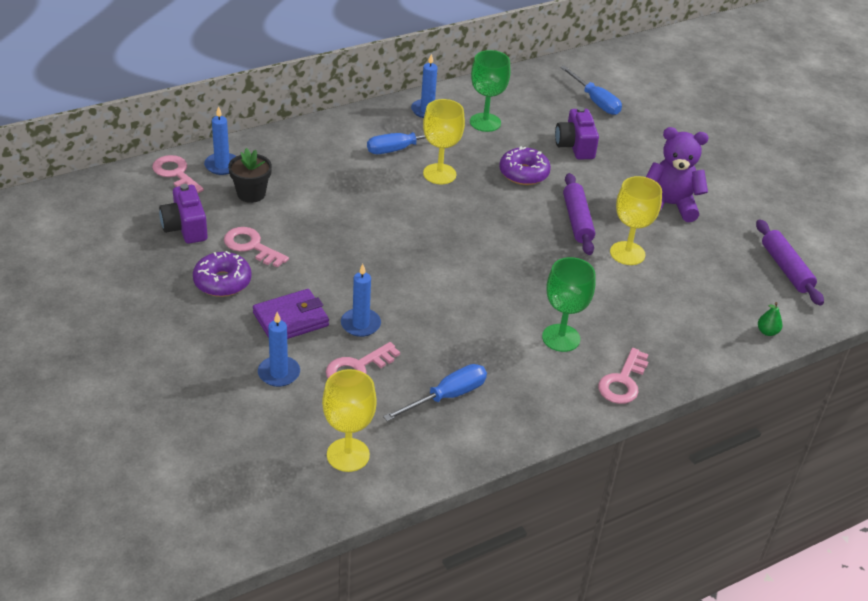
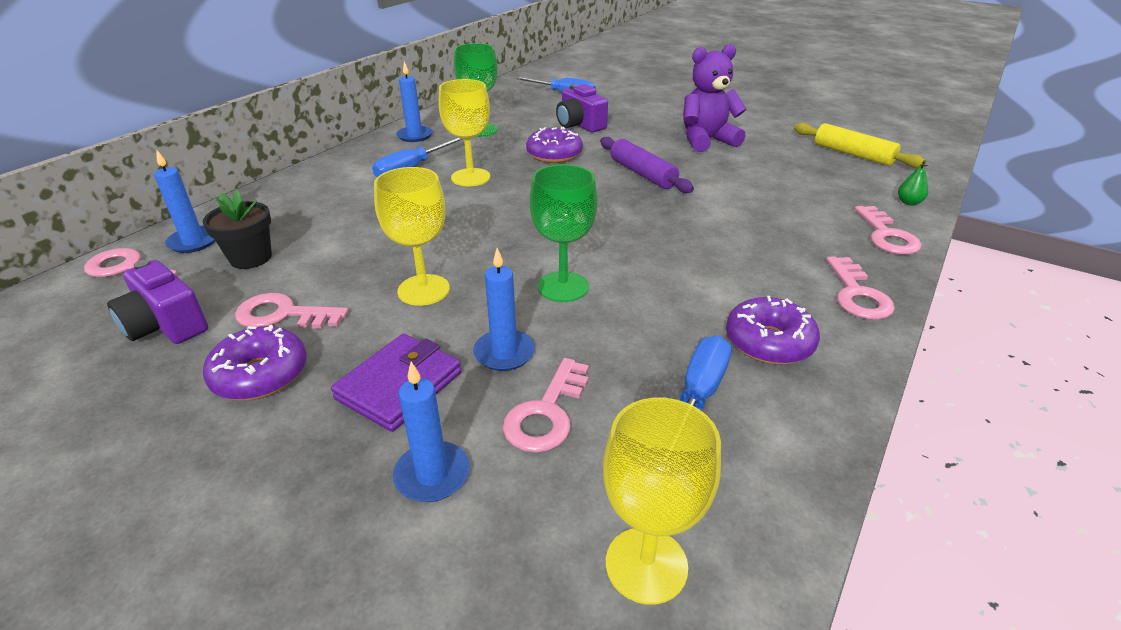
camera: 25 degrees left, 5 degrees down
green goblet [542,257,596,352] -> green goblet moved to [530,164,598,302]
yellow goblet [610,176,662,265] -> yellow goblet moved to [374,167,450,306]
purple rolling pin [756,219,824,306] -> yellow rolling pin [794,123,925,168]
none -> purple donut [726,296,820,365]
none -> pink key [854,206,922,255]

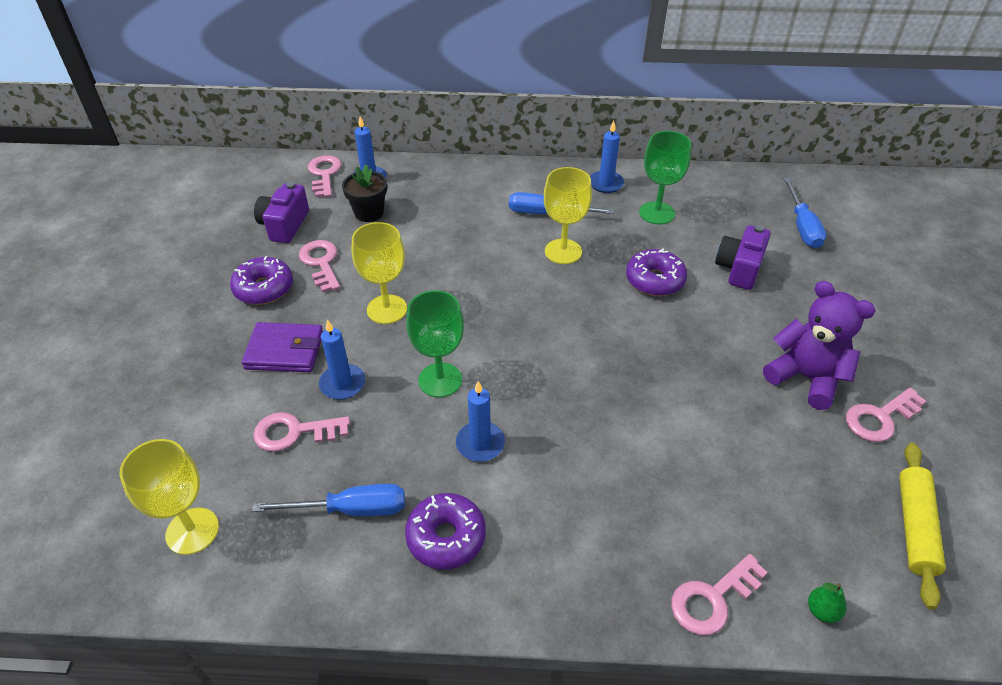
camera: 60 degrees right, 10 degrees up
blue candle [393,362,470,502] -> blue candle moved to [456,381,505,462]
purple rolling pin [600,137,694,193] -> none
pink key [826,256,895,320] -> pink key moved to [846,388,926,442]

